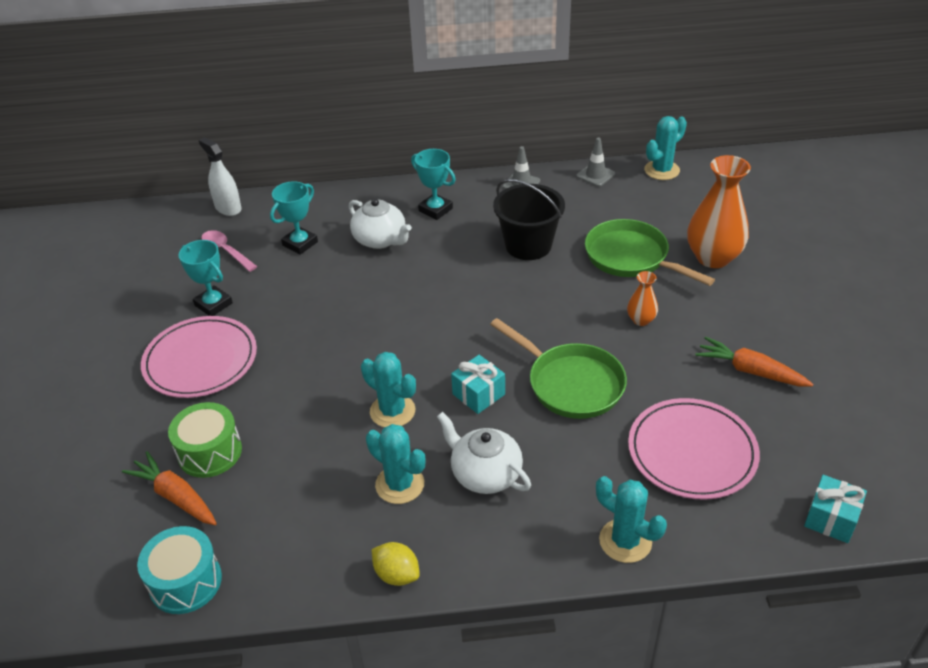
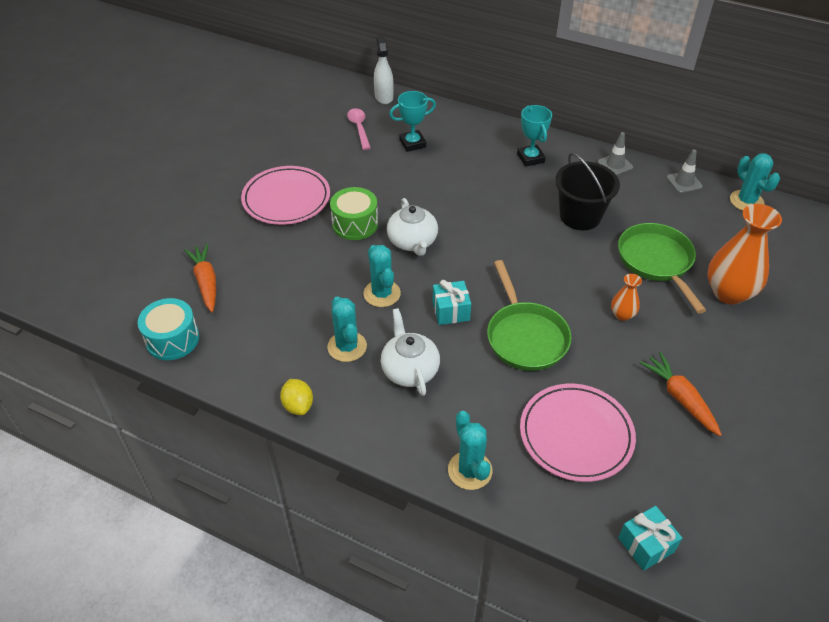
camera: 30 degrees right, 5 degrees up
green drum [168,402,242,478] -> green drum moved to [330,187,378,240]
turquoise trophy [178,240,233,316] -> none
white teapot [349,199,412,249] -> white teapot moved to [387,198,438,256]
turquoise cactus [644,116,687,180] -> turquoise cactus turned 75 degrees clockwise [730,153,780,211]

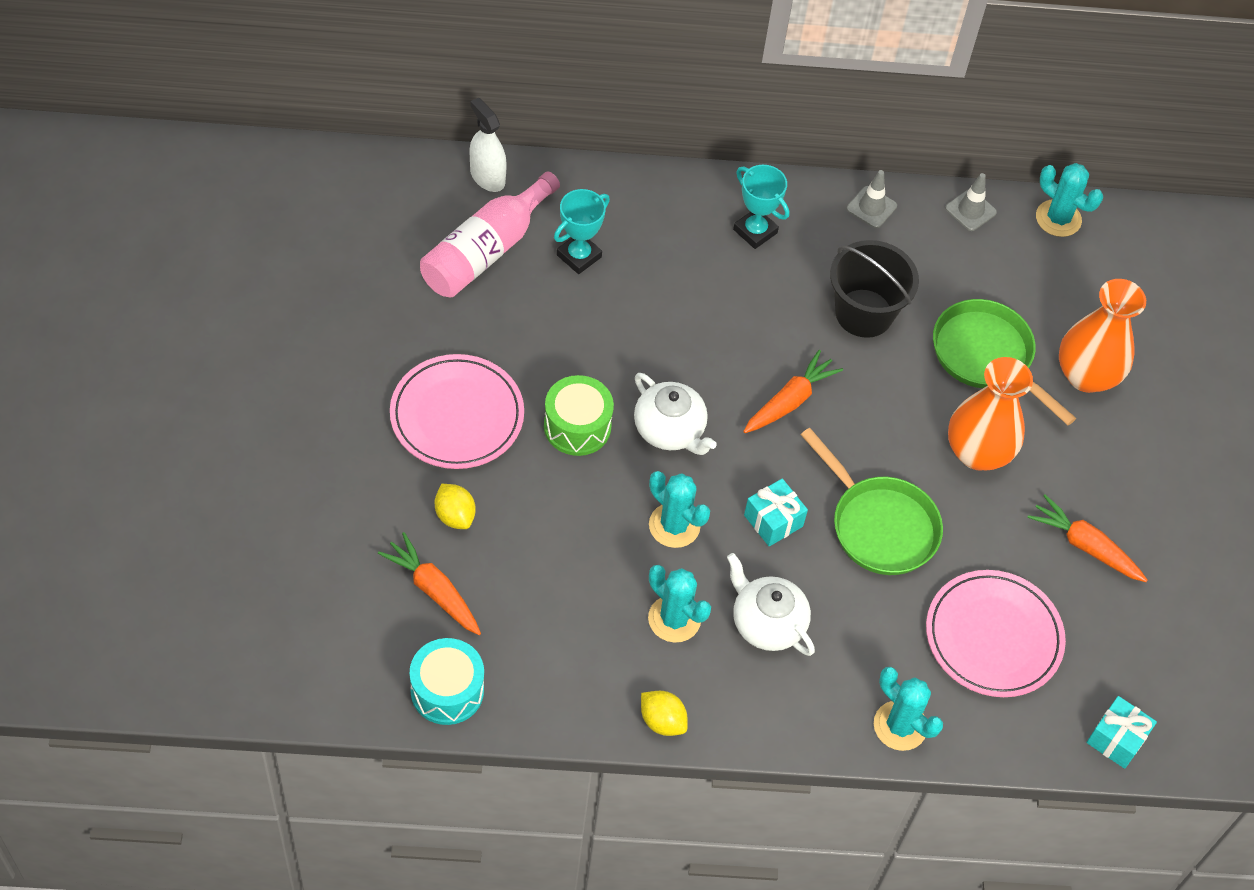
camera: 30 degrees left, 10 degrees up
pink spoon [347,108,371,150] -> pink bottle [420,171,560,297]
orange vase [611,274,642,321] -> orange vase [948,357,1033,471], size x2.07
none -> yellow lemon [435,484,476,529]
none -> orange carrot [743,350,843,433]

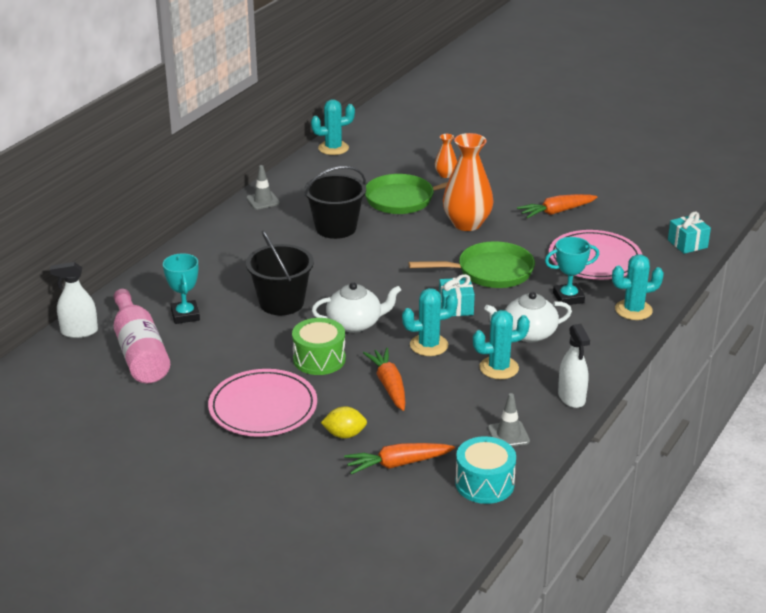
camera: 55 degrees left, 25 degrees down
yellow lemon [641,691,688,736] -> white spray bottle [558,324,590,408]
turquoise trophy [733,165,789,249] -> turquoise trophy moved to [545,237,599,305]
orange carrot [743,350,843,433] -> orange carrot moved to [363,348,405,411]
grey traffic cone [945,173,997,231] -> grey traffic cone moved to [488,393,530,447]
orange vase [1059,279,1146,393] -> orange vase [435,134,457,178], size x0.48
none -> black bucket [246,231,314,315]

